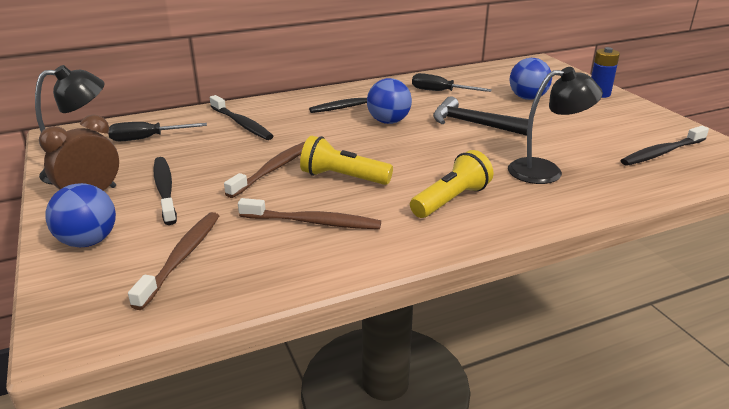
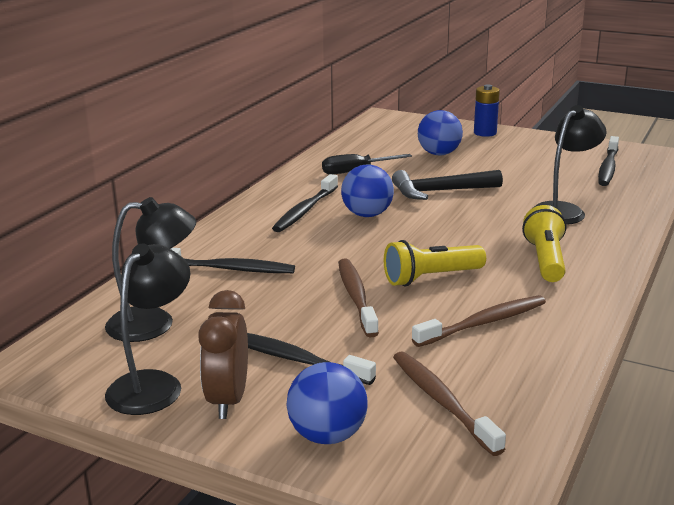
camera: 40 degrees left, 5 degrees down
black screwdriver [108,122,207,141] -> black lamp [105,197,196,342]

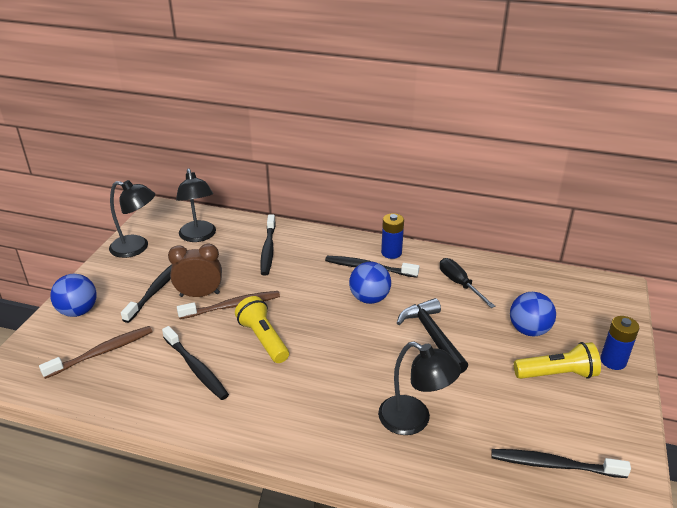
camera: 80 degrees right, 10 degrees up
brown clock [198,290,248,419] -> brown clock moved to [168,244,222,297]
brown toothbrush [412,295,546,347] -> black toothbrush [162,326,229,400]
yellow flashlight [522,205,566,282] -> yellow flashlight moved to [514,342,601,379]
none -> blue battery [381,213,404,259]

